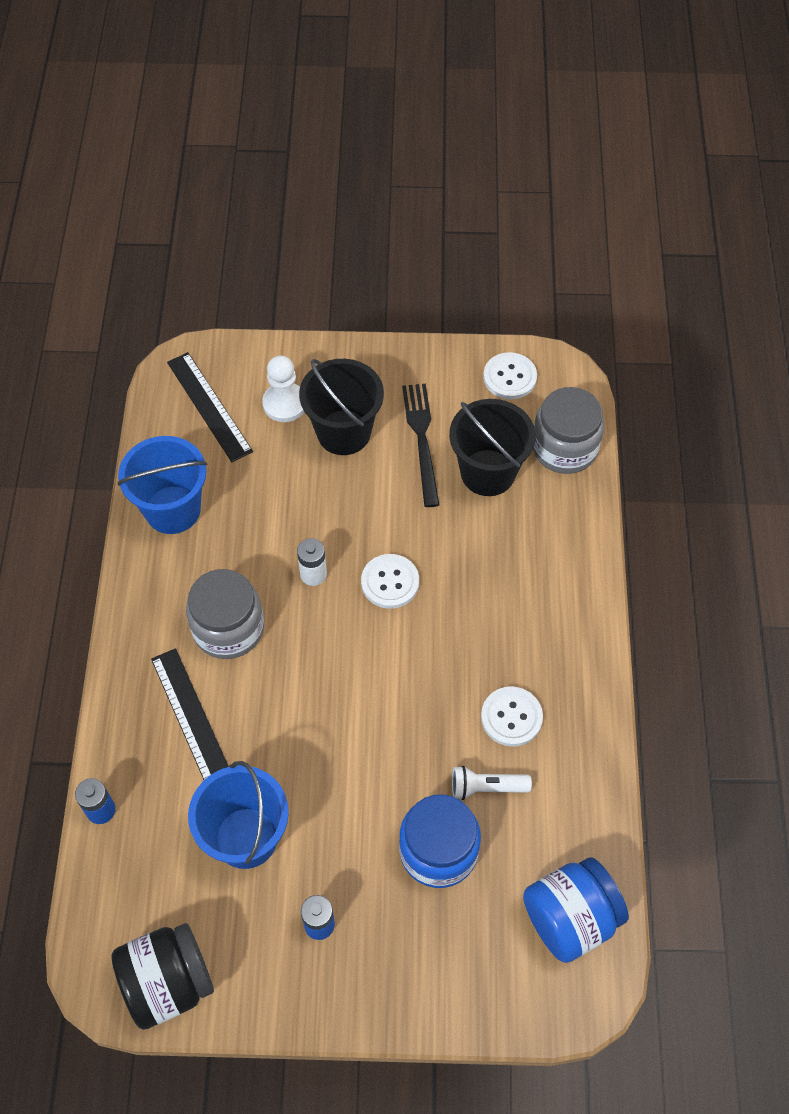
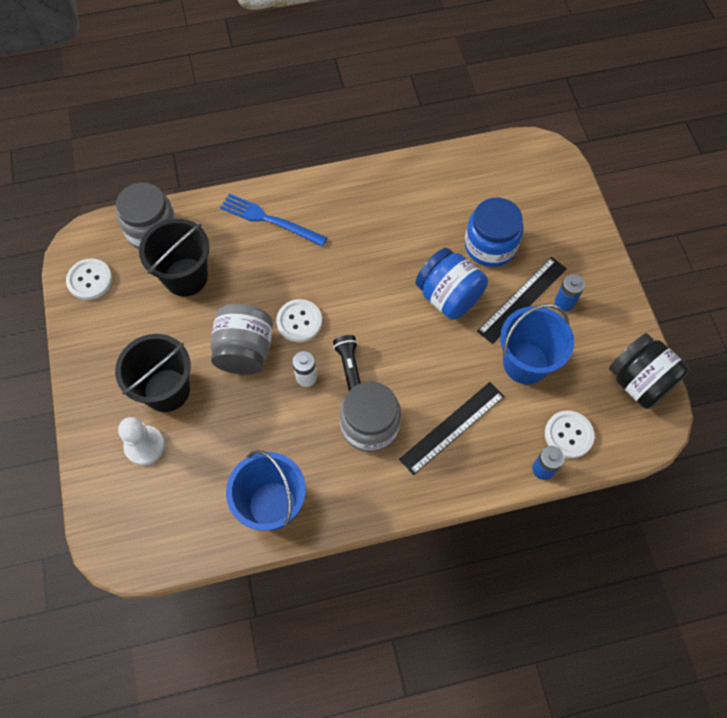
camera: 105 degrees left, 5 degrees up
black ruler [167,352,253,462] -> black ruler moved to [477,257,567,344]
black fork [402,384,439,507] -> none
white flashlight [452,766,532,800] -> none
white button [481,686,543,747] -> white button moved to [545,411,594,458]
blue jar [523,857,629,963] -> blue jar moved to [415,248,488,320]
none -> grey jar [210,304,273,375]
none -> blue fork [220,193,328,247]
none -> black flashlight [333,335,361,391]

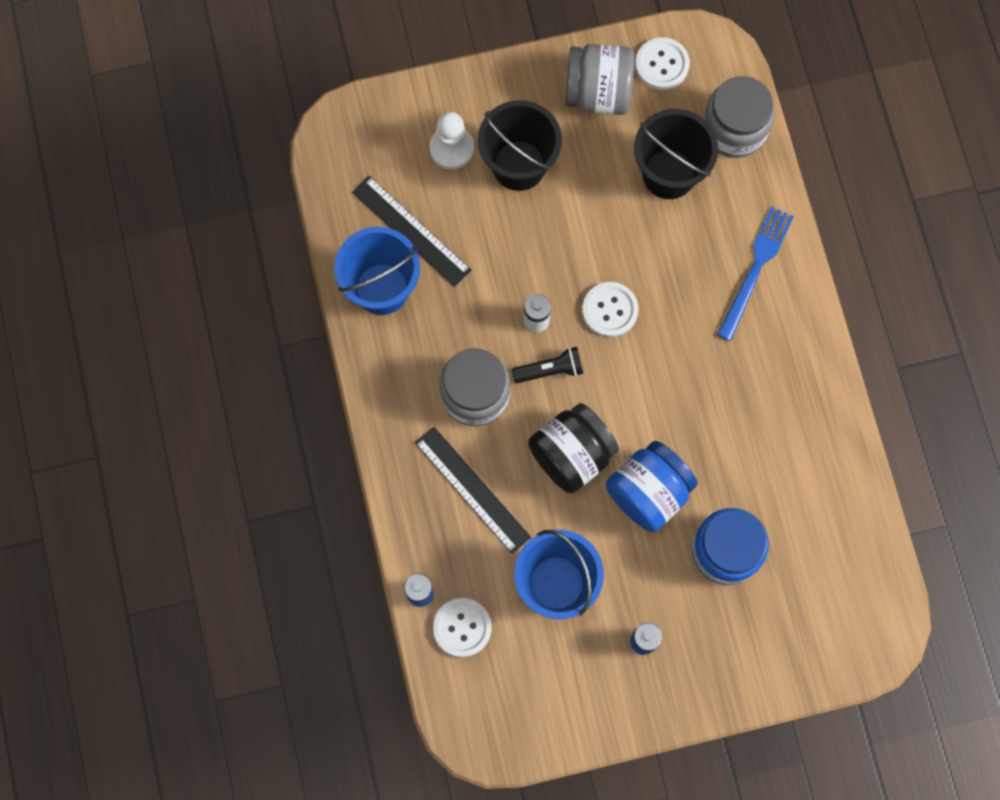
camera: 90 degrees right, 10 degrees up
grey jar [210,304,273,375] -> grey jar moved to [565,44,635,115]
black ruler [477,257,567,344] -> black ruler moved to [352,176,471,287]
black jar [609,333,689,409] -> black jar moved to [528,403,619,493]

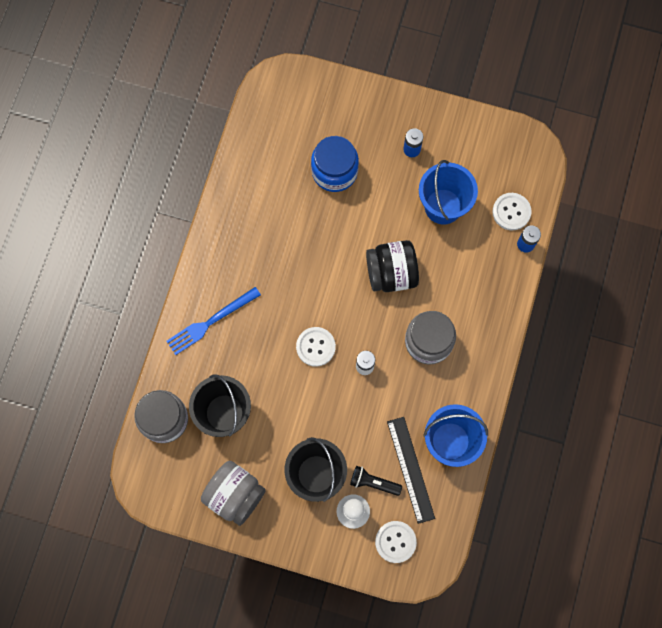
camera: 150 degrees left, 0 degrees up
black ruler [415,427,531,554] -> none
black flashlight [512,347,584,383] -> black flashlight moved to [350,466,402,496]
blue jar [606,441,698,532] -> none
white button [635,37,690,90] -> white button moved to [375,521,417,563]

